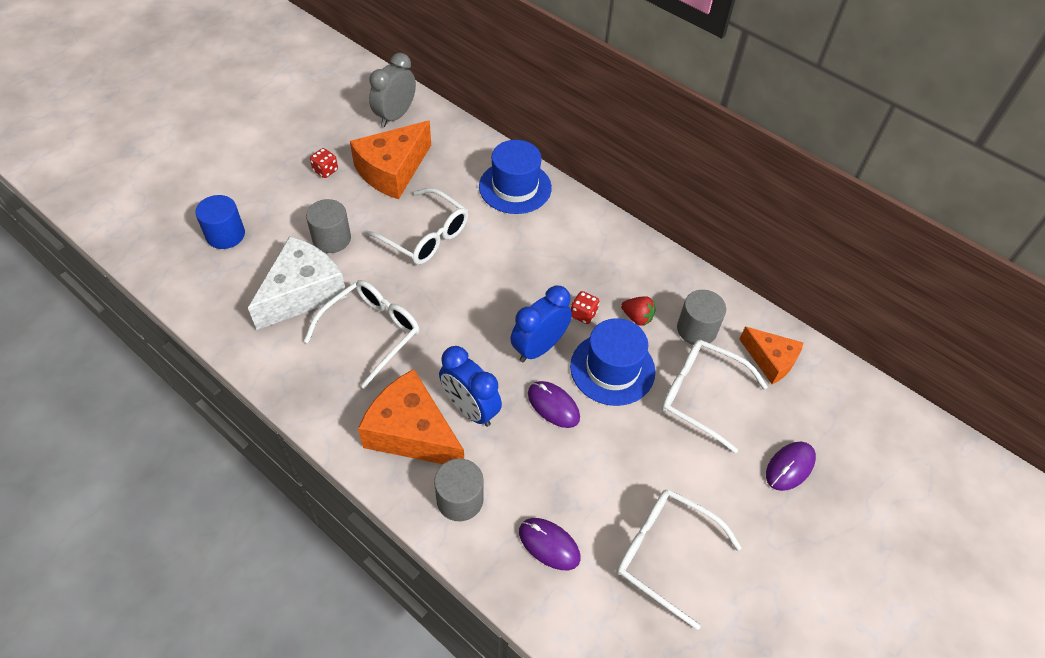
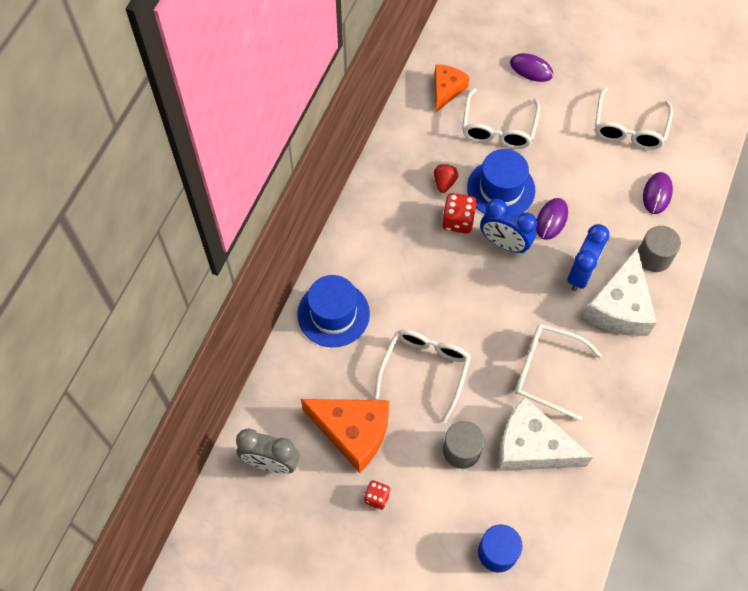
camera: 105 degrees left, 10 degrees up
orange cheese [358,369,464,464] -> white cheese [583,247,657,336]
red dice [571,291,599,324] -> red dice [442,193,477,234], size x1.56
grey cylinder [677,290,726,345] -> none

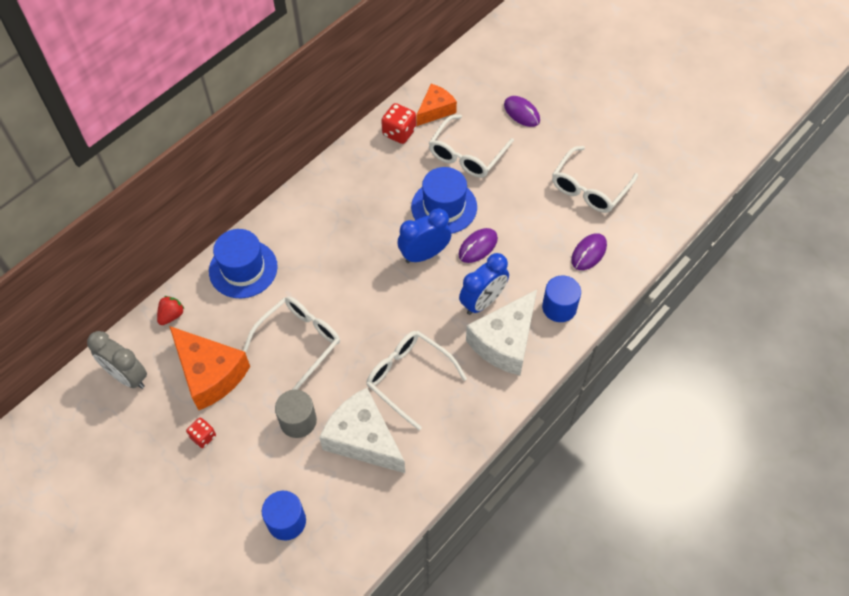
camera: 20 degrees right, 5 degrees down
red strawberry [434,164,458,193] -> red strawberry moved to [157,296,184,325]
red dice [442,193,477,234] -> red dice moved to [381,103,416,144]
blue clock [480,199,537,253] -> blue clock turned 105 degrees clockwise [397,208,451,263]
grey cylinder [638,226,681,272] -> blue cylinder [542,275,581,322]

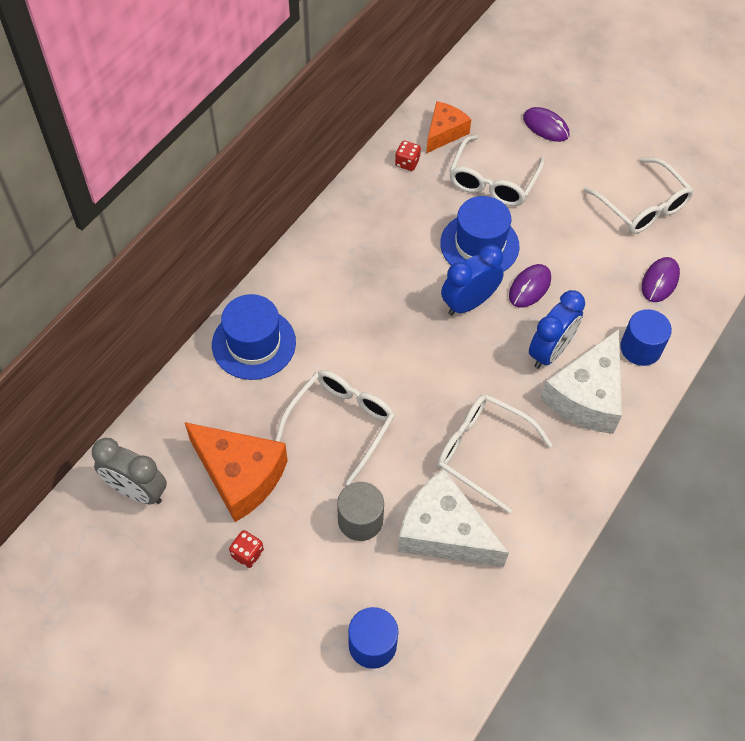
camera: 10 degrees left, 0 degrees up
red strawberry [157,296,184,325] -> none
red dice [381,103,416,144] -> red dice [395,141,421,171], size x0.64
white glasses [552,146,638,213] -> white glasses turned 60 degrees counterclockwise [583,157,694,234]

